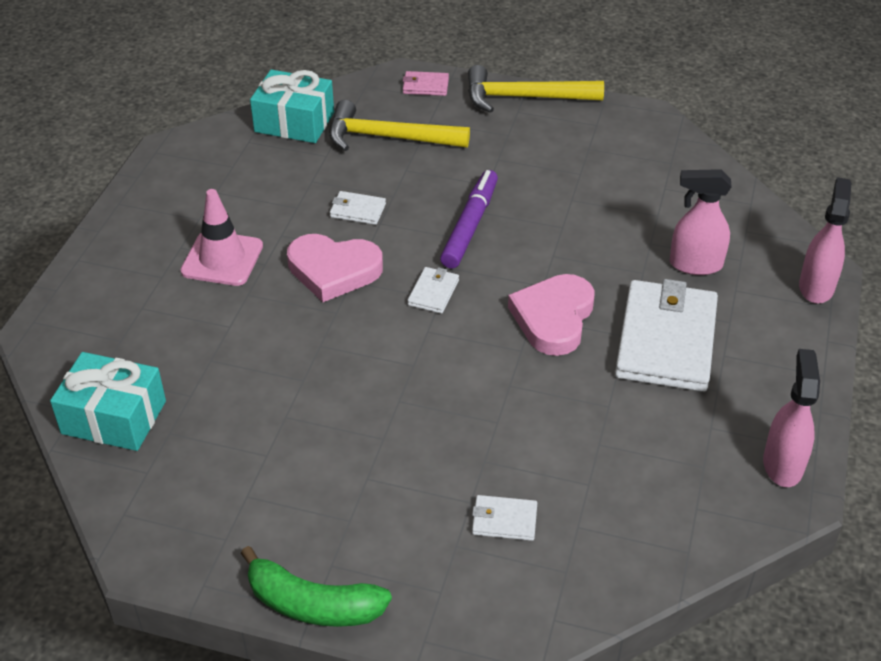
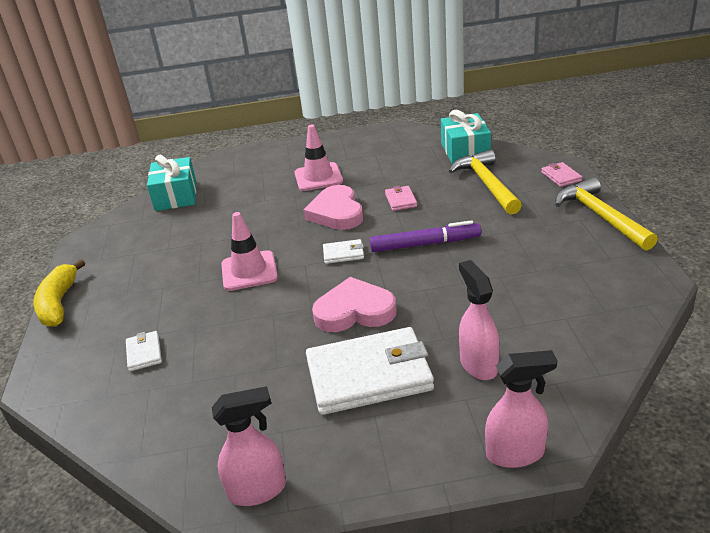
camera: 70 degrees right, 10 degrees down
green banana [241,546,392,627] -> yellow banana [34,259,85,327]
white wallet [330,191,386,225] -> pink wallet [385,186,417,211]
none -> pink traffic cone [221,212,278,291]

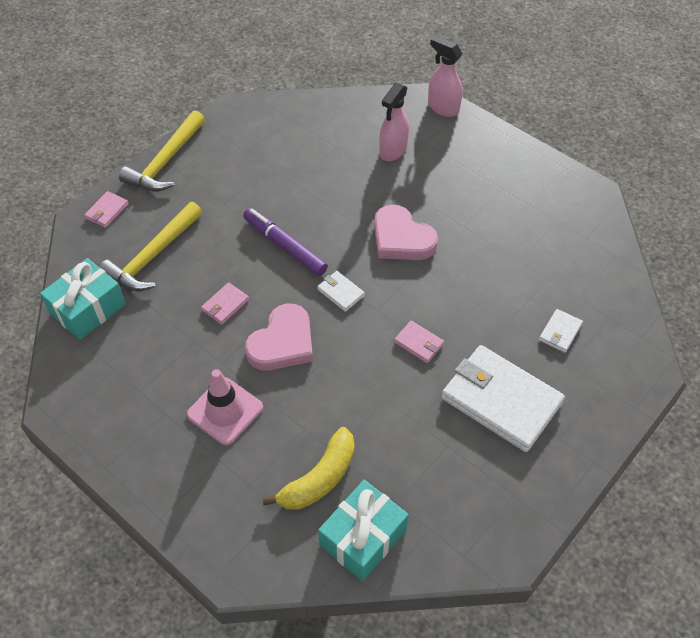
camera: 135 degrees left, 20 degrees up
yellow banana [34,259,85,327] -> yellow banana moved to [263,427,355,510]
pink spray bottle [212,386,286,506] -> none
pink traffic cone [221,212,278,291] -> pink wallet [394,321,444,363]
white wallet [306,327,434,415] -> white wallet moved to [442,345,565,452]

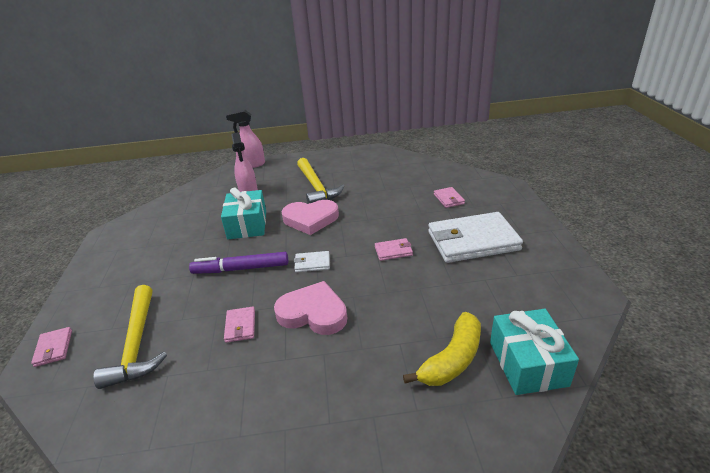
camera: 45 degrees left, 20 degrees down
turquoise gift [40,258,126,340] -> turquoise gift moved to [221,187,266,239]
yellow hammer [119,111,205,191] -> yellow hammer moved to [297,158,345,204]
pink traffic cone [187,369,263,445] -> none
pink heart [245,303,313,371] -> pink heart turned 60 degrees counterclockwise [274,281,347,335]
yellow banana [263,427,355,510] -> yellow banana turned 45 degrees clockwise [403,312,481,386]
white wallet [539,309,583,353] -> pink wallet [434,187,465,208]

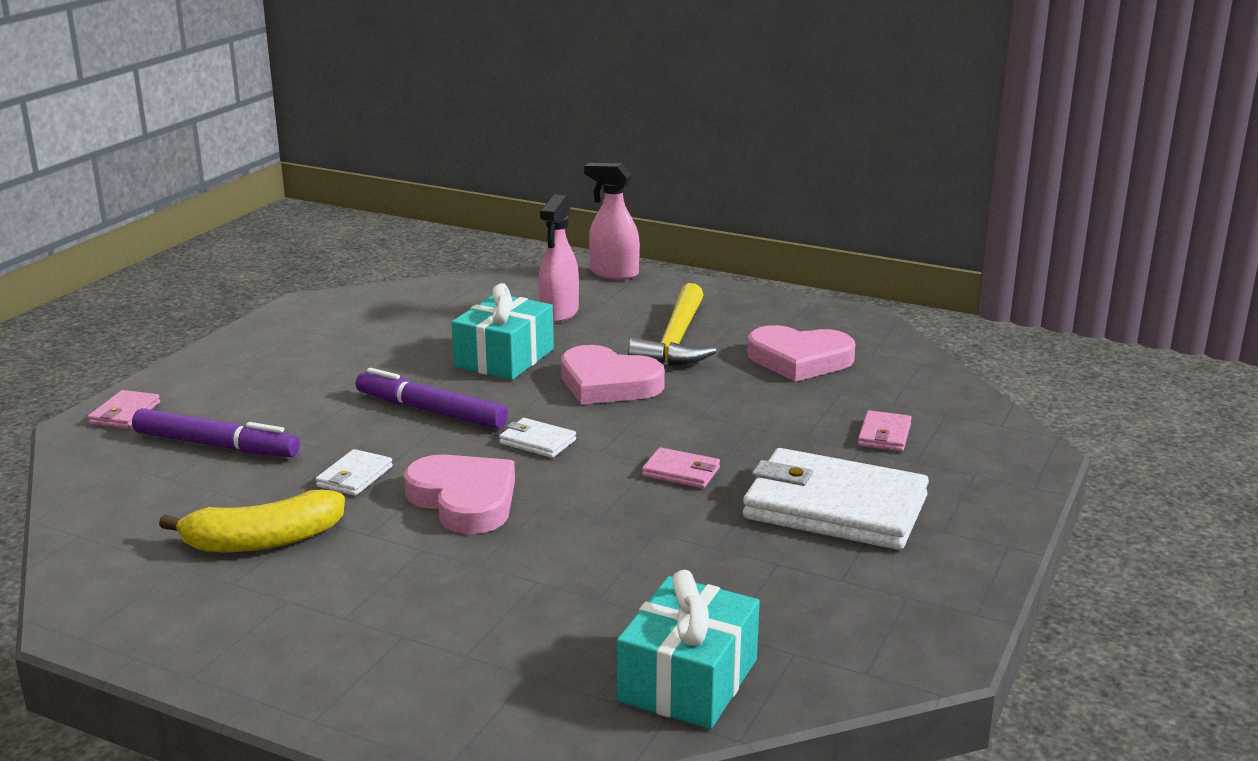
camera: 30 degrees right, 10 degrees down
yellow hammer [93,285,167,389] -> purple marker [132,408,300,457]
pink wallet [224,306,255,343] -> white wallet [316,449,393,496]
yellow banana [403,312,481,386] -> yellow banana moved to [159,489,345,552]
none -> pink heart [747,325,855,382]

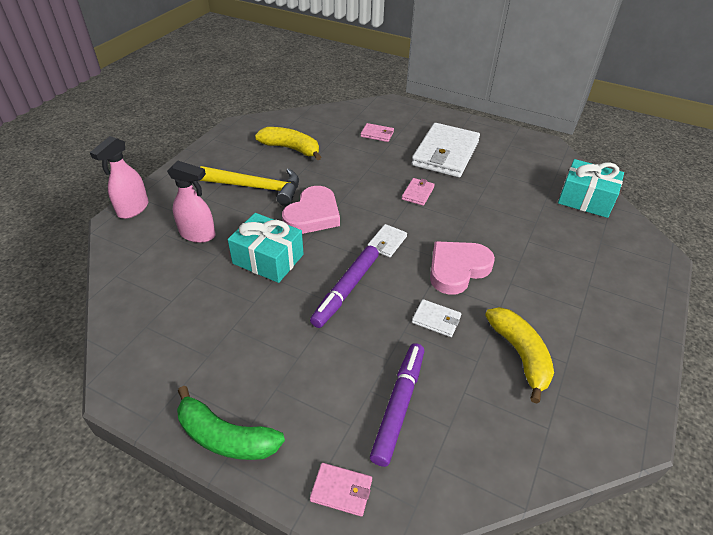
camera: 90 degrees left, 20 degrees up
pink heart [747,325,855,382] -> yellow banana [255,127,321,160]
none -> green banana [177,386,285,460]

